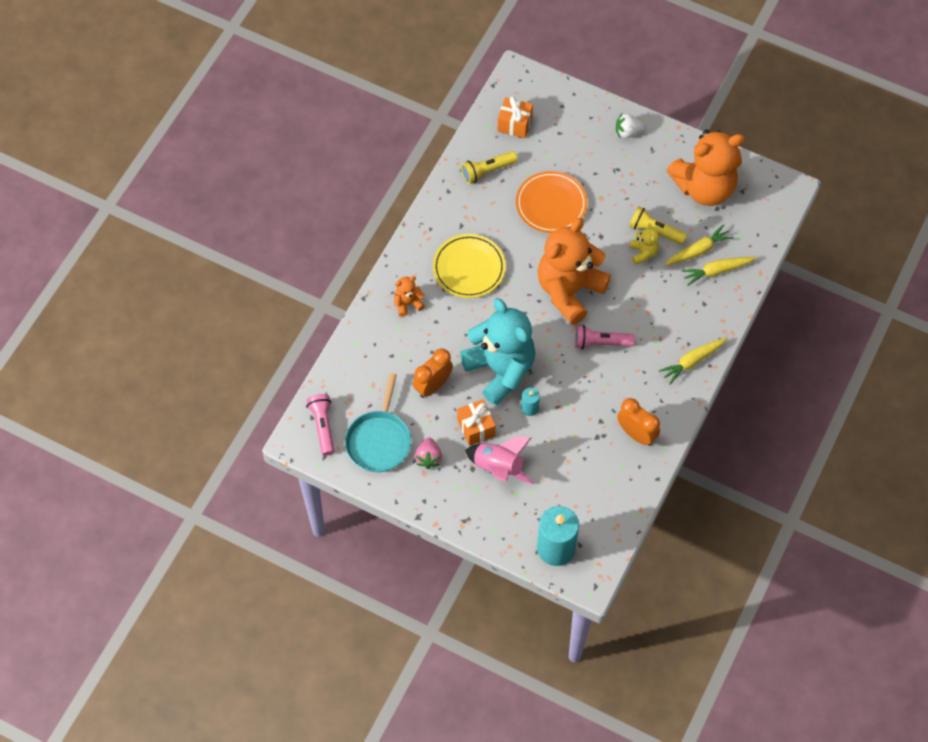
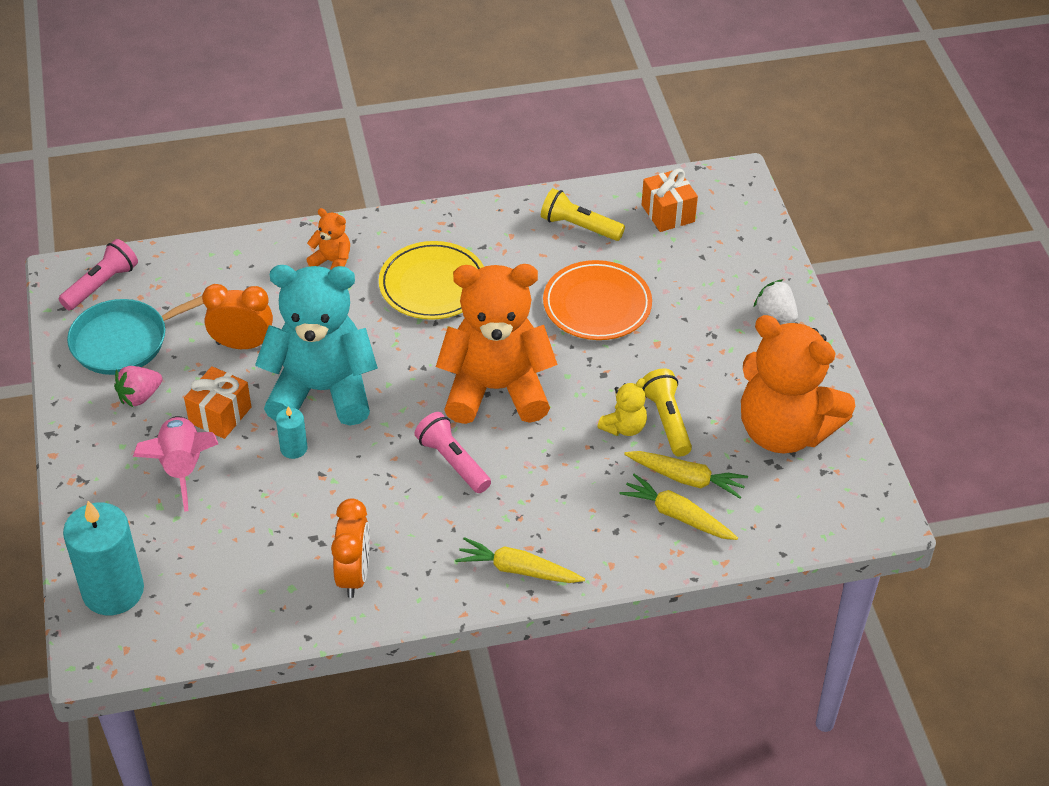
camera: 50 degrees right, 15 degrees down
turquoise teddy bear [460,298,536,406] -> turquoise teddy bear turned 105 degrees counterclockwise [255,265,378,426]

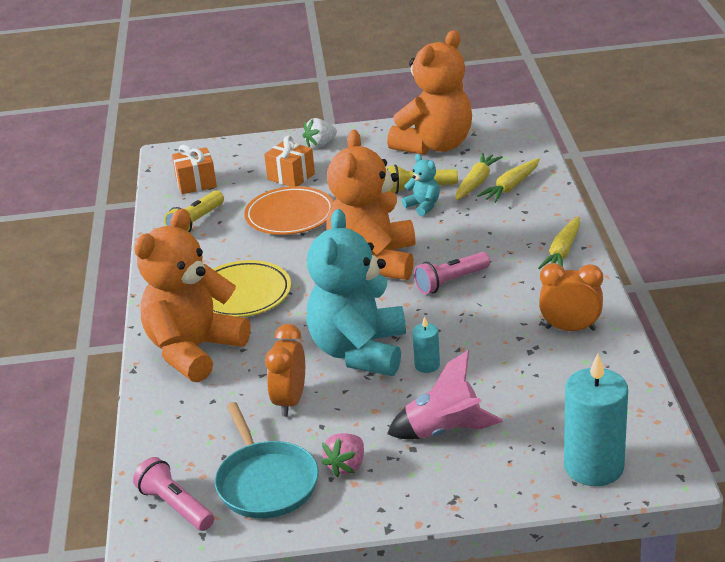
camera: 80 degrees left, 15 degrees down
pink strawberry [114,366,162,408] -> pink strawberry turned 60 degrees clockwise [321,433,364,477]
orange gift [184,366,251,439] -> orange gift moved to [264,136,315,186]
orange teddy bear [306,208,350,270] -> orange teddy bear [134,209,251,382], size x2.39
yellow teddy bear [597,378,647,436] -> turquoise teddy bear [402,154,440,216]

